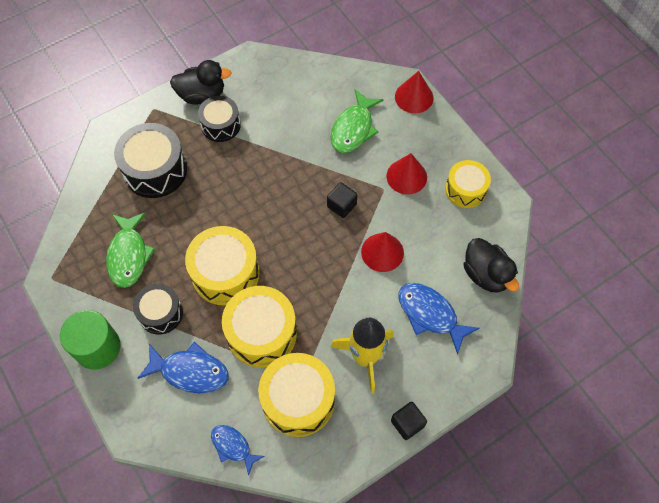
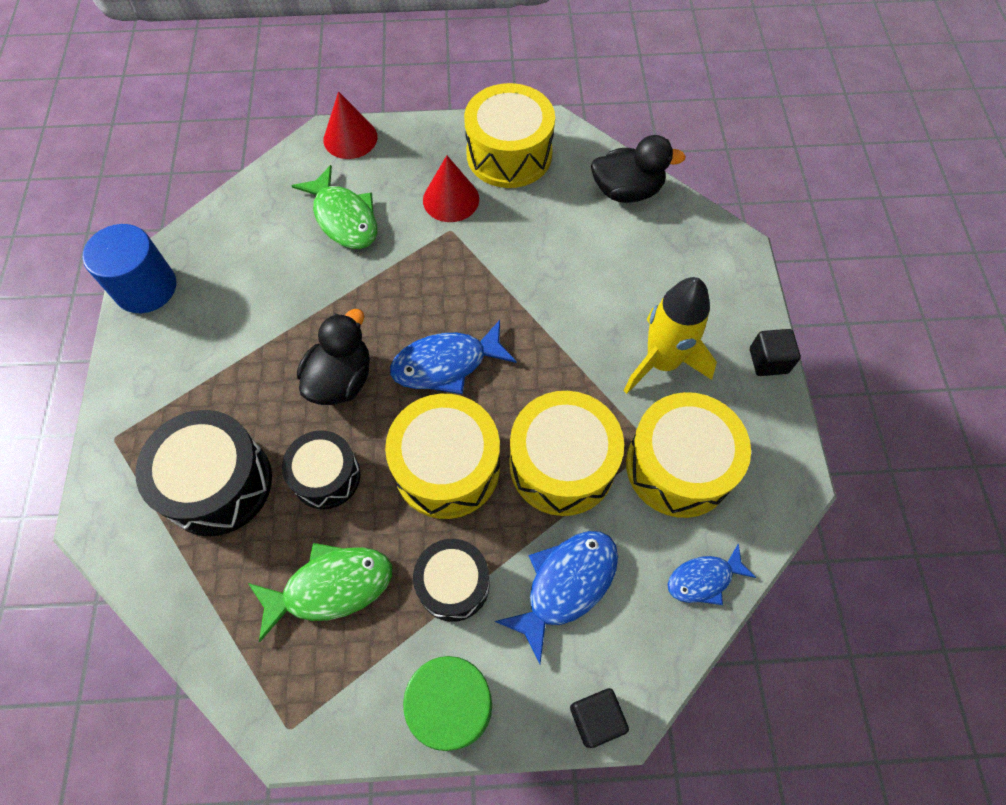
camera: 60 degrees left, 0 degrees up
green fish [106,212,155,288] -> green fish turned 45 degrees counterclockwise [248,543,392,642]
black duck [170,60,232,105] -> black duck moved to [297,309,370,405]
black drum [198,96,241,142] -> black drum moved to [282,430,360,509]
black cube [327,182,357,218] -> black cube moved to [570,688,629,748]
red cone [361,232,404,272] -> none
blue fish [398,283,480,355] -> blue fish moved to [390,320,517,394]
yellow drum [445,160,491,208] -> yellow drum [464,83,555,188], size x1.57
none -> blue cylinder [82,224,176,313]

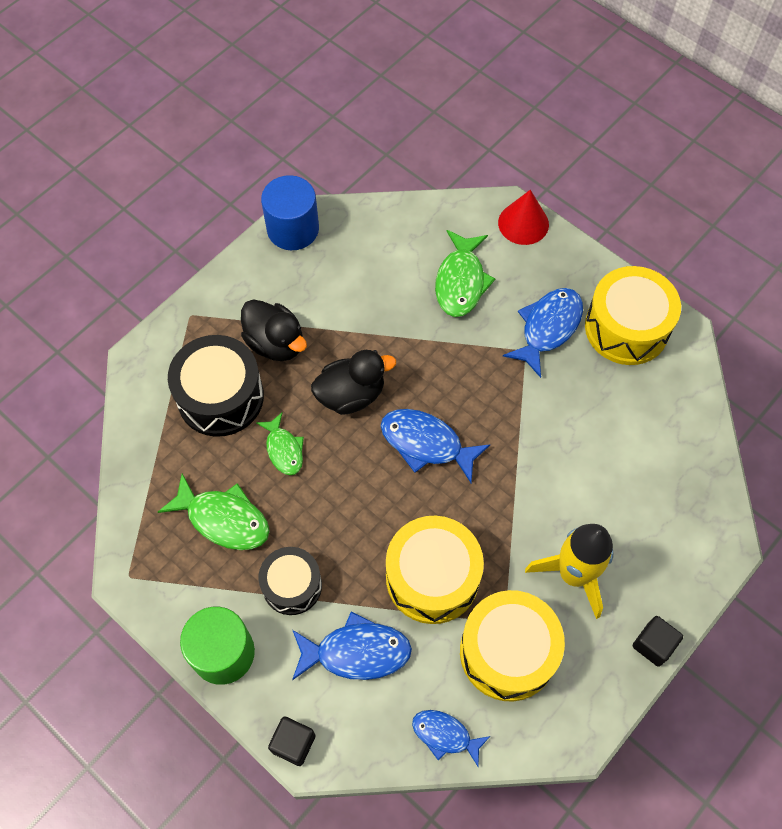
camera: 45 degrees right, 0 degrees up
black drum [282,430,360,509] -> green fish [256,412,304,475]
yellow drum [385,394,500,519] -> none
red cone [423,155,479,222] -> blue fish [503,288,583,378]
black duck [591,135,686,203] -> black duck moved to [241,299,307,361]

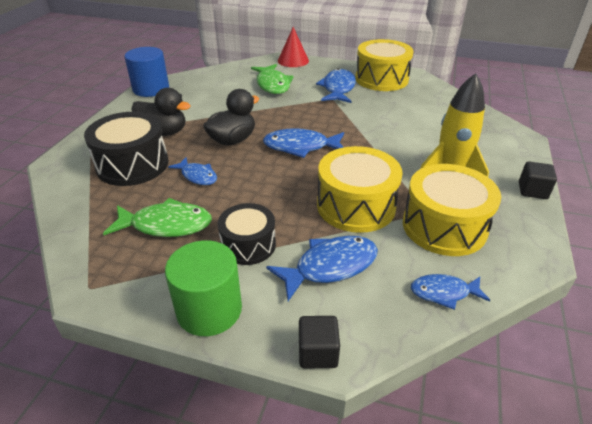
camera: 25 degrees left, 25 degrees down
green fish [256,412,304,475] -> blue fish [168,157,217,185]

